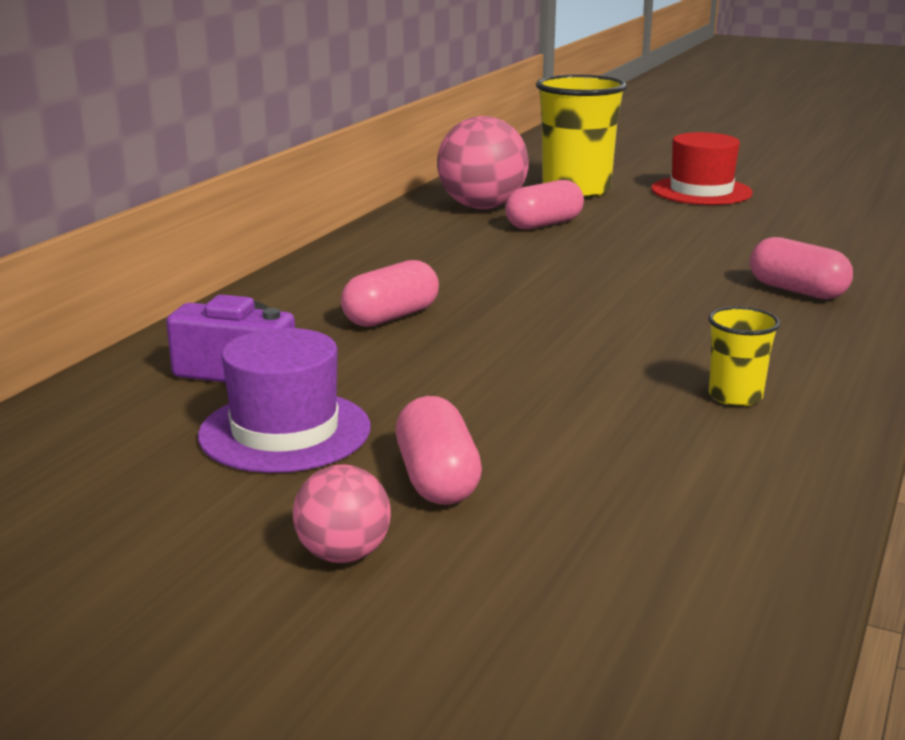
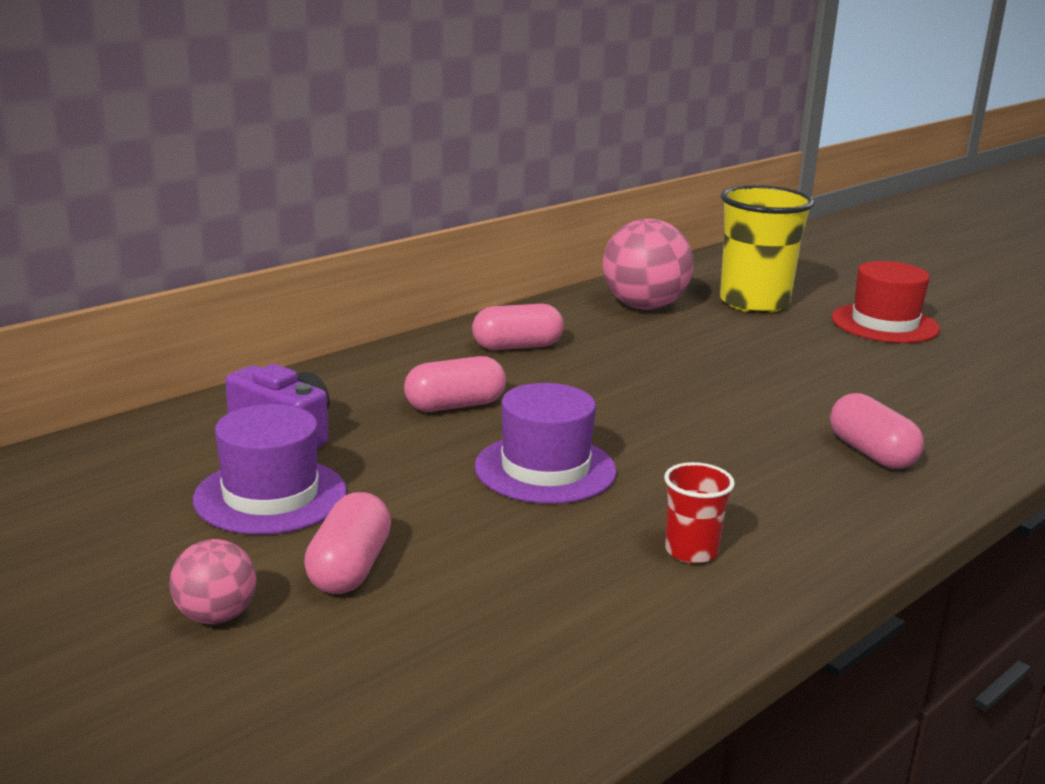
camera: 20 degrees right, 0 degrees up
pink capsule [505,180,584,229] -> pink capsule moved to [472,304,564,350]
yellow cup [708,306,781,406] -> red cup [664,462,735,563]
none -> purple hat [475,383,617,504]

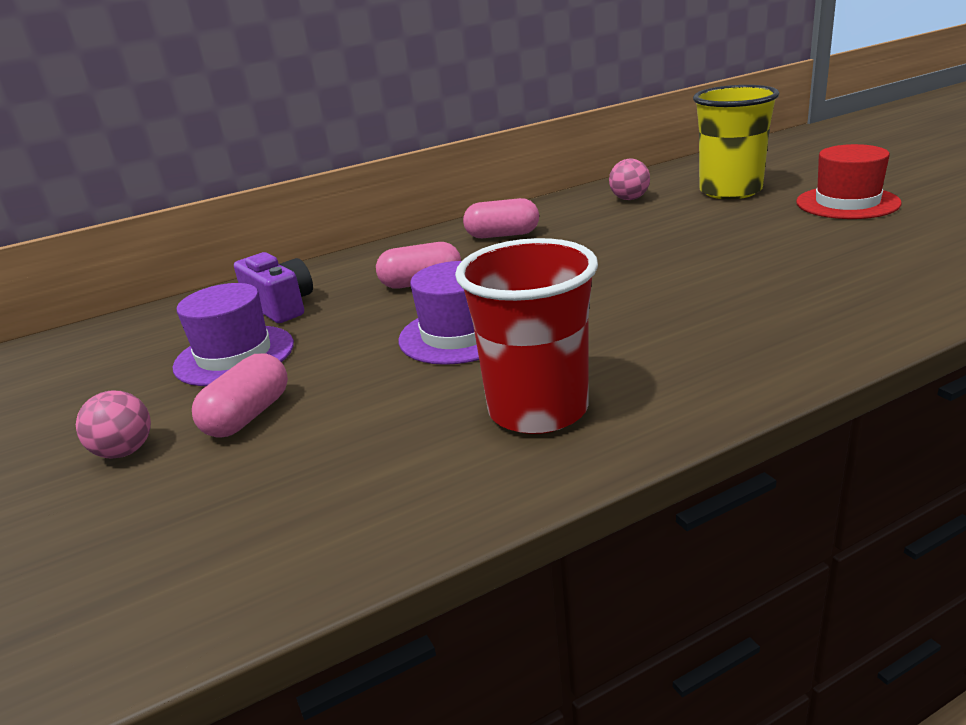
camera: 20 degrees right, 5 degrees up
pink ball [603,218,693,310] -> pink ball [609,158,650,200], size x0.53
red cup [664,462,735,563] -> red cup [455,238,598,434], size x2.07
pink capsule [830,393,924,469] -> none

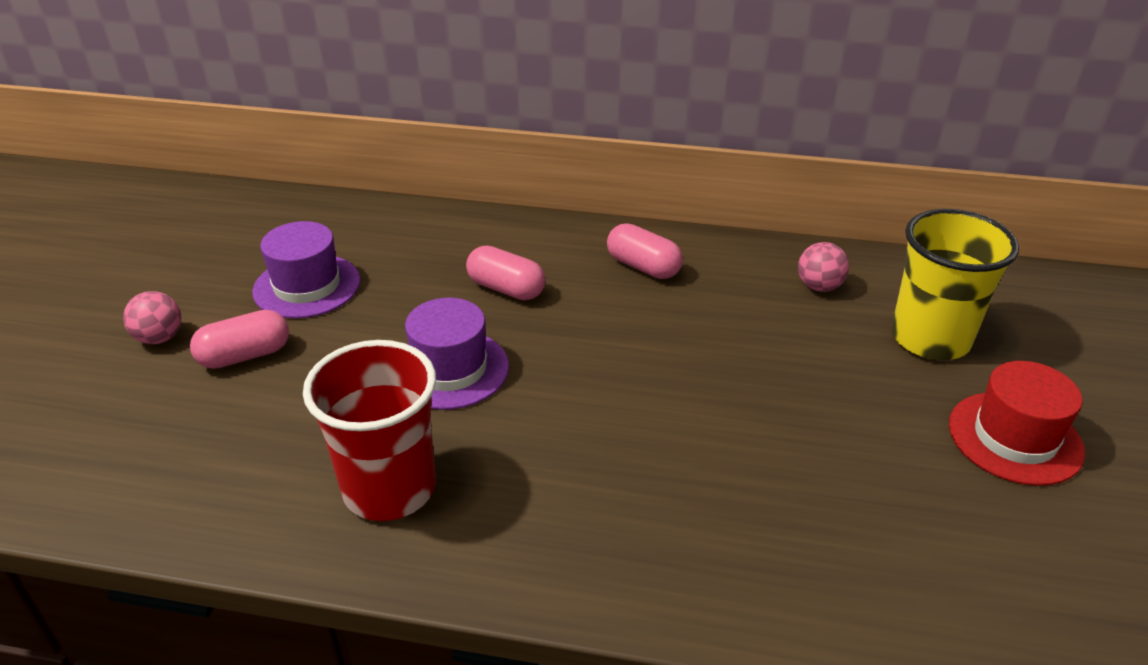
camera: 35 degrees right, 10 degrees up
purple camera [234,252,313,323] -> none

